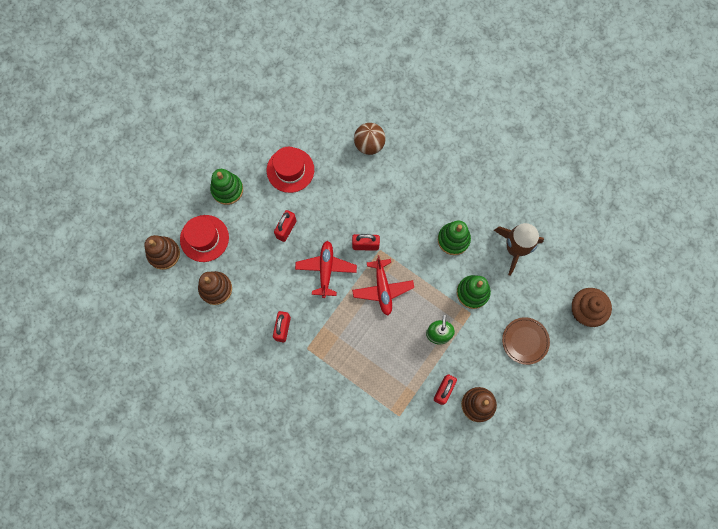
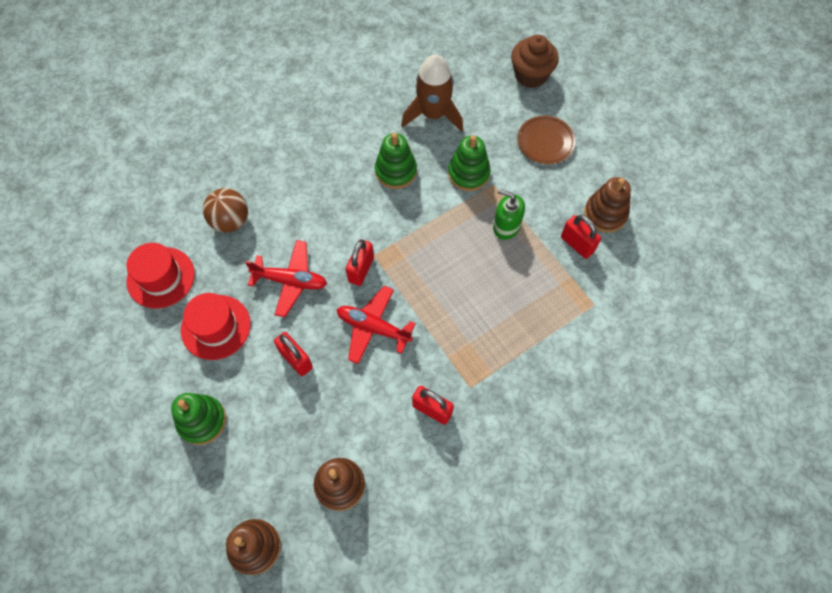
camera: 70 degrees left, 10 degrees down
red hat [180,215,229,262] -> red hat moved to [127,243,195,308]
red plane [352,255,414,315] -> red plane moved to [245,240,327,317]

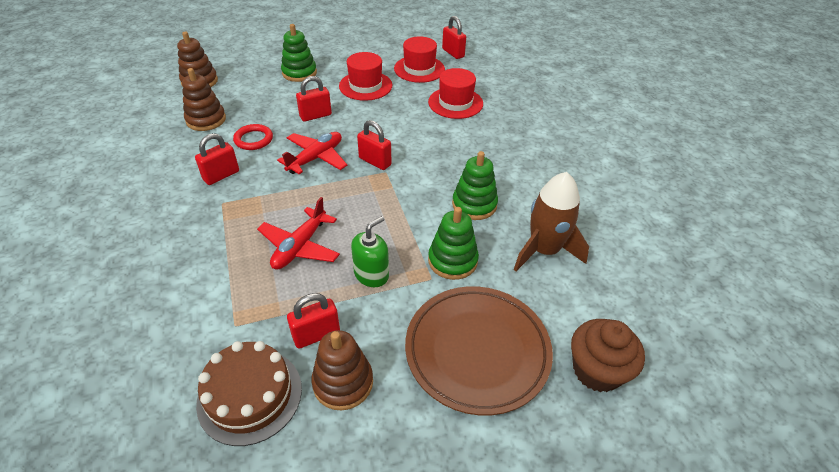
camera: 105 degrees right, 20 degrees down
brown ball [203,188,248,232] -> red hat [428,68,483,119]
red plane [245,240,327,317] -> red plane moved to [257,197,340,270]
brown plate [517,116,576,164] -> brown plate [405,286,553,415], size x1.80
none -> brown cake [196,341,302,446]
none -> red ring [233,124,273,150]
none -> red padlock [442,16,466,59]

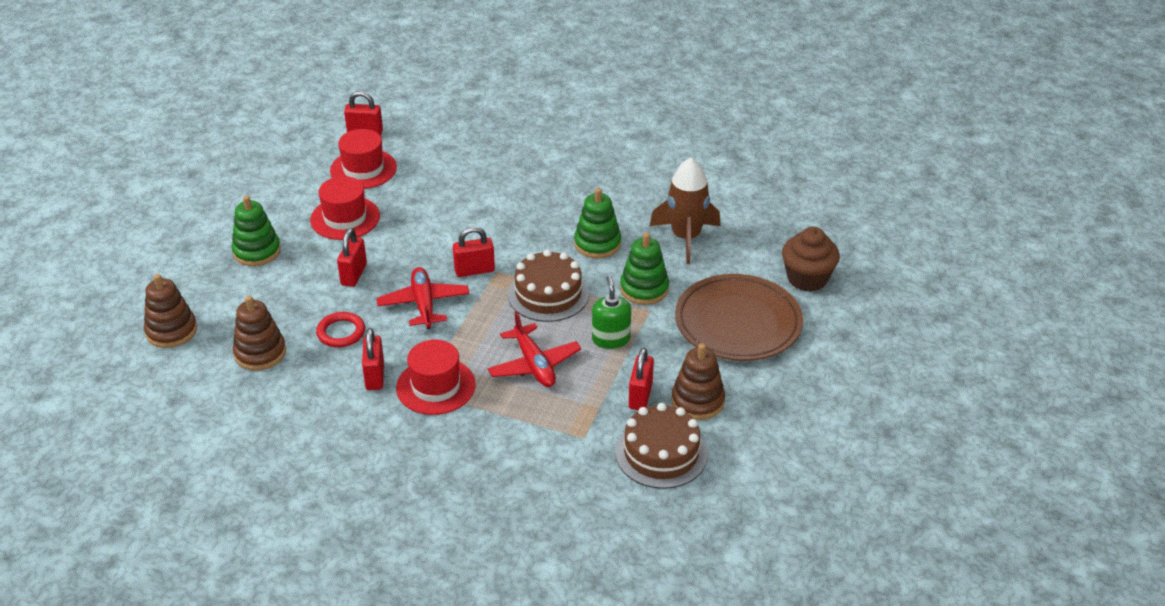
camera: 50 degrees left, 5 degrees down
red hat [428,68,483,119] -> red hat moved to [396,340,476,415]
none -> brown cake [508,249,589,322]

